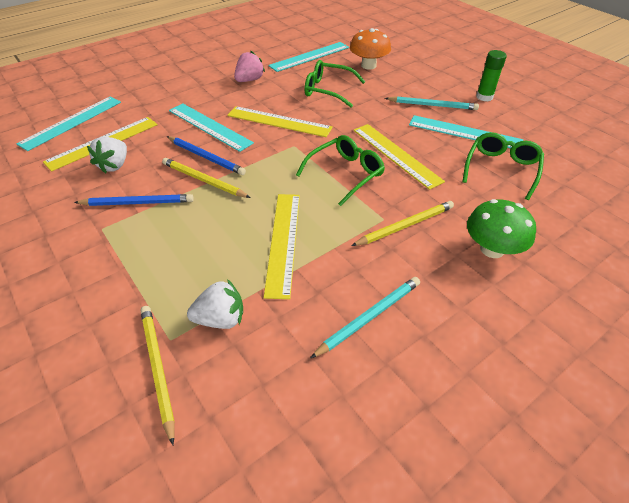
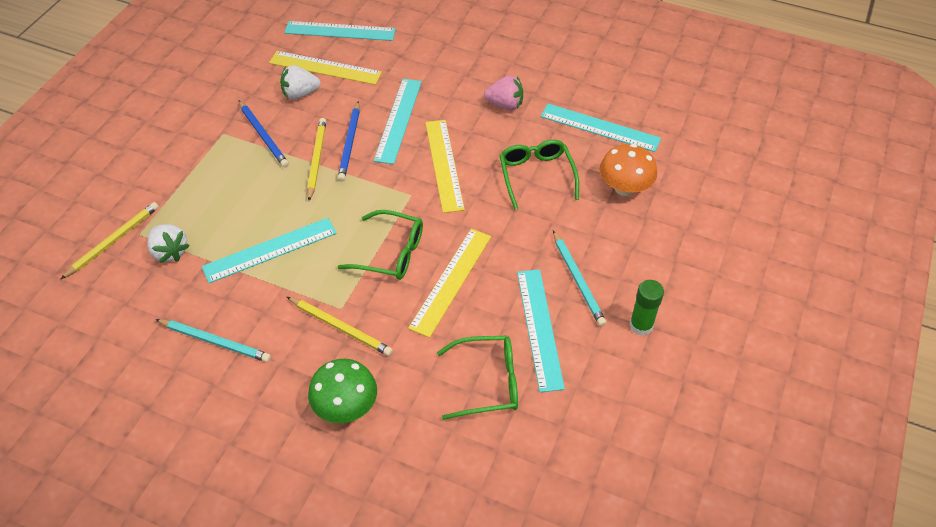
camera: 60 degrees right, 5 degrees up
yellow ruler [264,194,300,299] -> turquoise ruler [202,218,337,283]

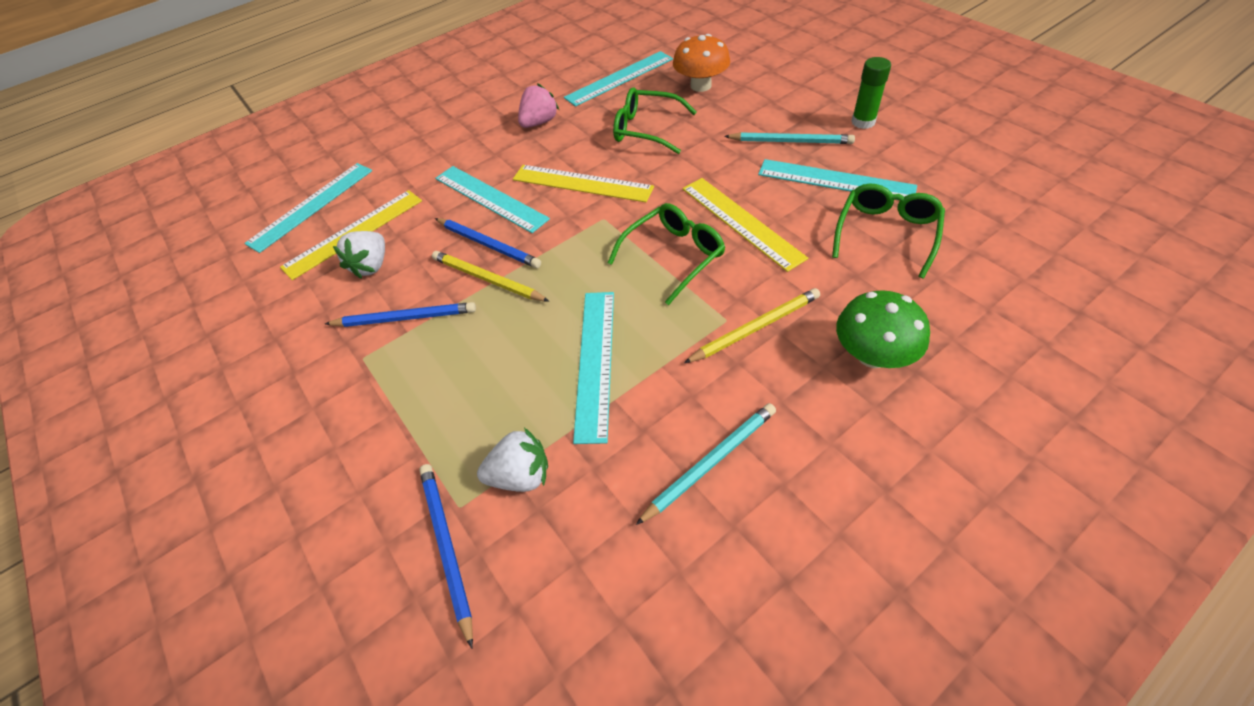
camera: 55 degrees left, 0 degrees up
yellow pencil [61,202,159,279] -> blue pencil [419,464,473,648]

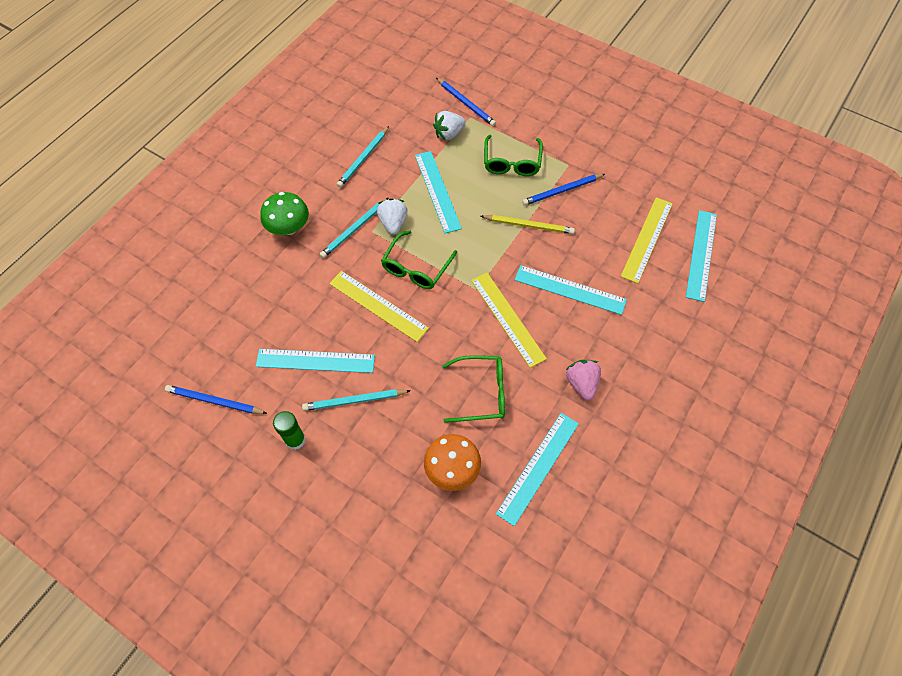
camera: 155 degrees right, 10 degrees up
white strawberry [333,231,385,279] -> white strawberry moved to [377,198,407,235]
blue pencil [435,218,541,268] -> blue pencil moved to [165,385,268,414]
yellow ruler [513,165,654,202] -> yellow ruler turned 60 degrees clockwise [471,273,547,368]
pink strawberry [518,83,559,128] -> pink strawberry turned 150 degrees clockwise [566,360,601,400]
yellow pencil [684,288,820,363] -> turquoise pencil [320,198,388,258]
green glasses [832,184,945,278] -> green glasses moved to [484,135,543,176]

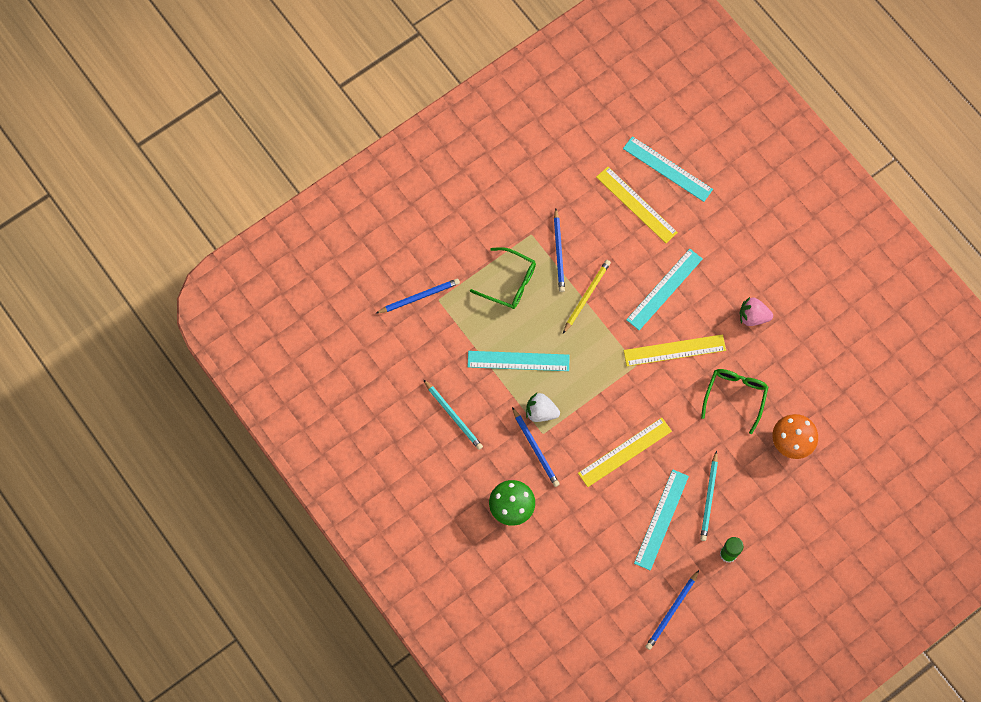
camera: 70 degrees left, 10 degrees up
turquoise pencil [320,198,388,258] -> blue pencil [512,407,560,487]
green glasses [381,230,457,289] -> none
white strawberry [433,111,466,141] -> none
turquoise ruler [496,413,579,526] -> none

